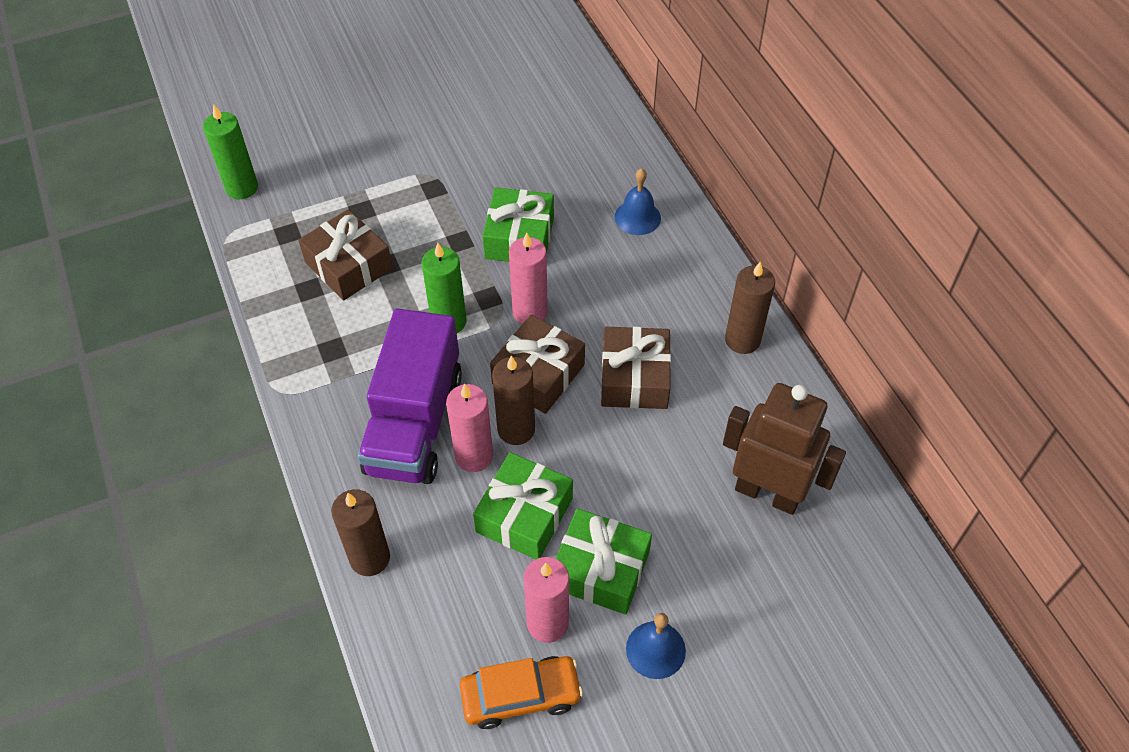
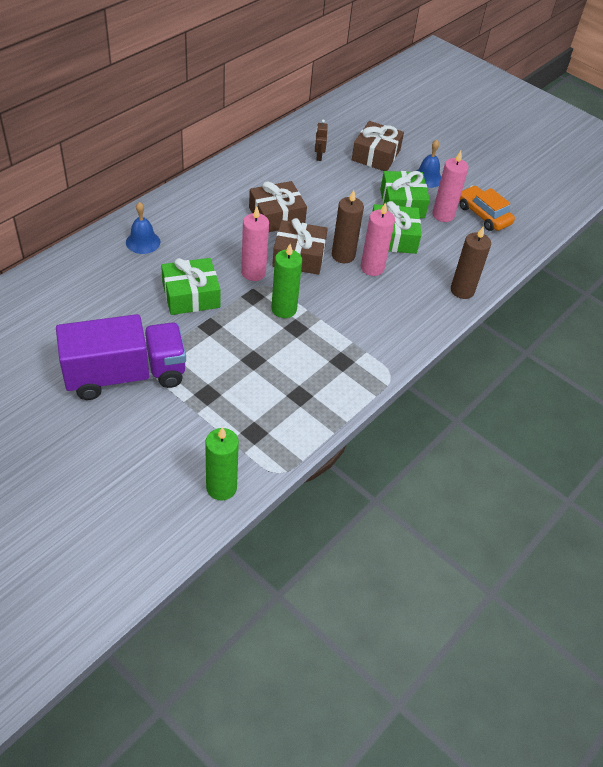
camera: 120 degrees left, 5 degrees down
brown gift [299,209,393,301] -> brown gift moved to [352,121,404,171]
purple truck [358,309,462,484] -> purple truck moved to [56,314,186,400]
brown robot [723,383,846,515] -> brown robot [315,119,328,161], size x0.40
brown candle [725,262,775,354] -> none

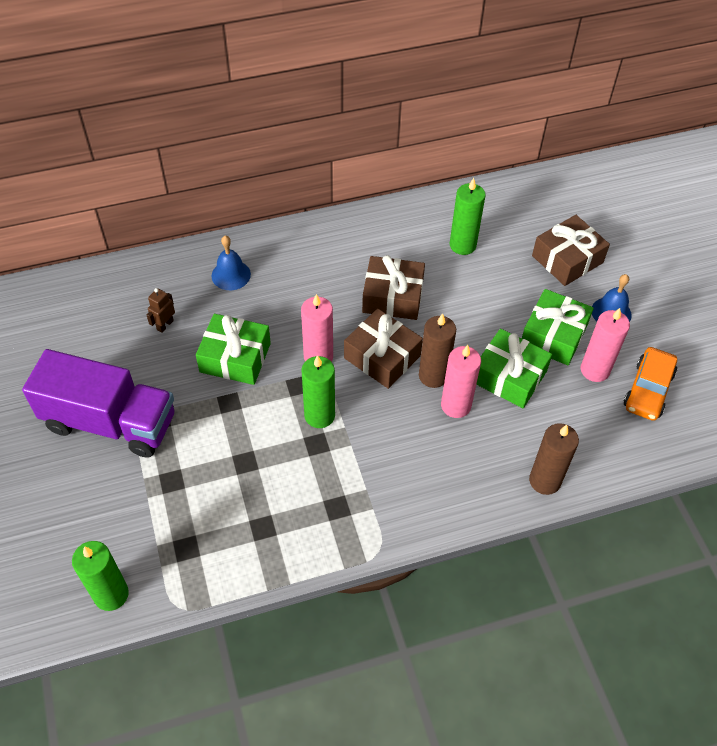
camera: 35 degrees right, 5 degrees up
brown robot [315,119,328,161] -> brown robot moved to [146,288,175,333]
orange car [459,185,515,231] -> orange car turned 150 degrees counterclockwise [624,347,677,421]
none -> green candle [450,178,486,255]

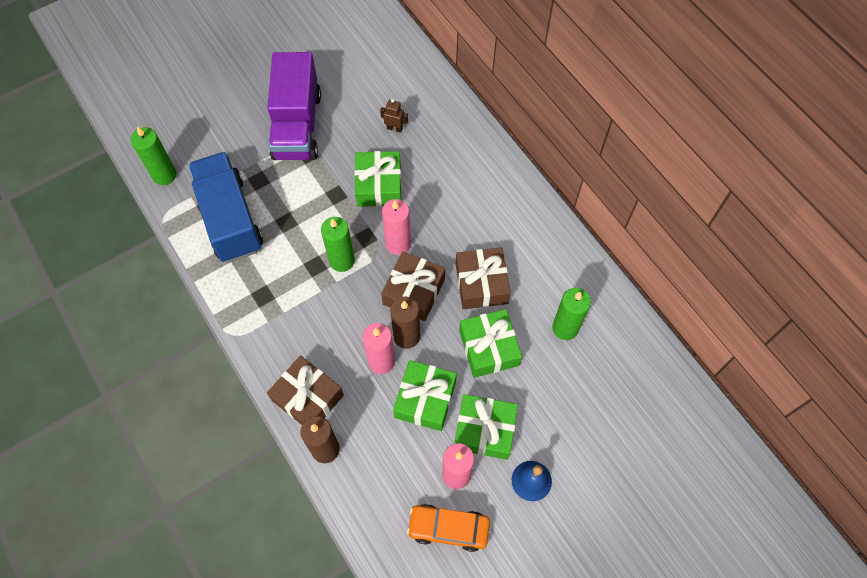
camera: 75 degrees right, 10 degrees up
blue bell [211,236,251,290] -> none
brown gift [532,215,610,286] -> brown gift moved to [267,355,344,425]
none -> blue truck [189,152,263,262]
none -> green gift [459,309,522,378]

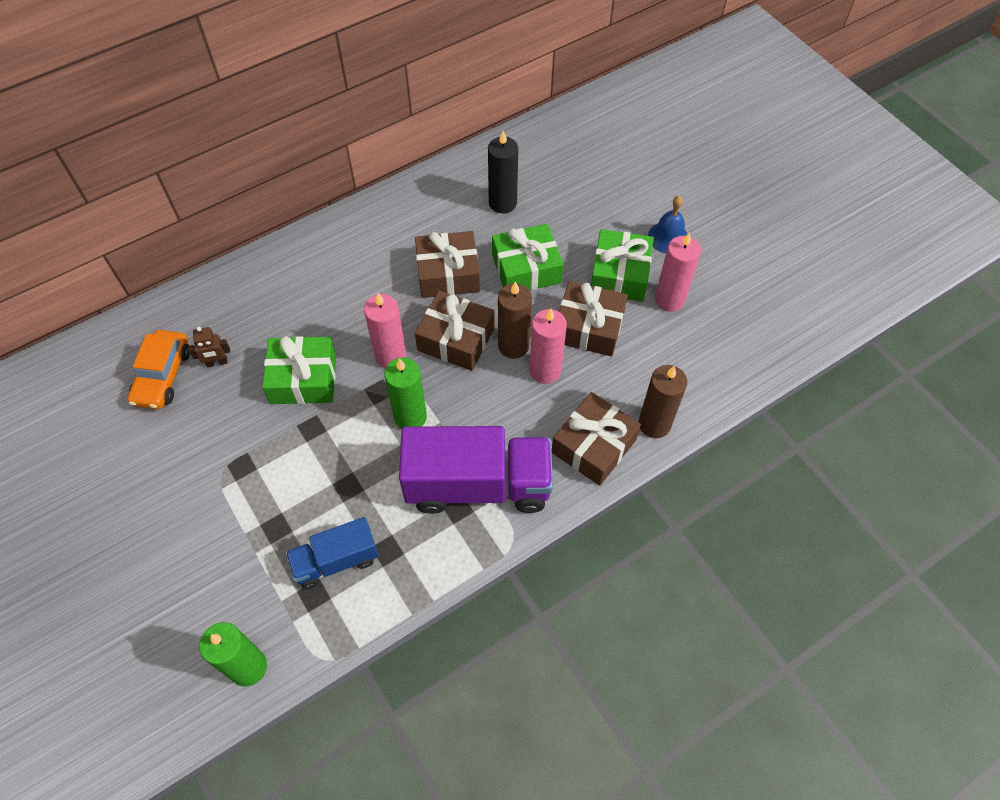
camera: 90 degrees left, 5 degrees down
blue truck [189,152,263,262] -> blue truck [286,517,379,589], size x0.56
purple truck [267,52,321,160] -> purple truck moved to [399,426,553,514]
brown robot [380,99,408,133] -> brown robot turned 120 degrees counterclockwise [188,327,230,367]
green gift [393,360,457,431] -> brown gift [559,281,628,356]
orange car [407,504,490,552] -> orange car moved to [127,330,190,409]
green candle [552,288,591,340] -> black candle [488,131,518,213]

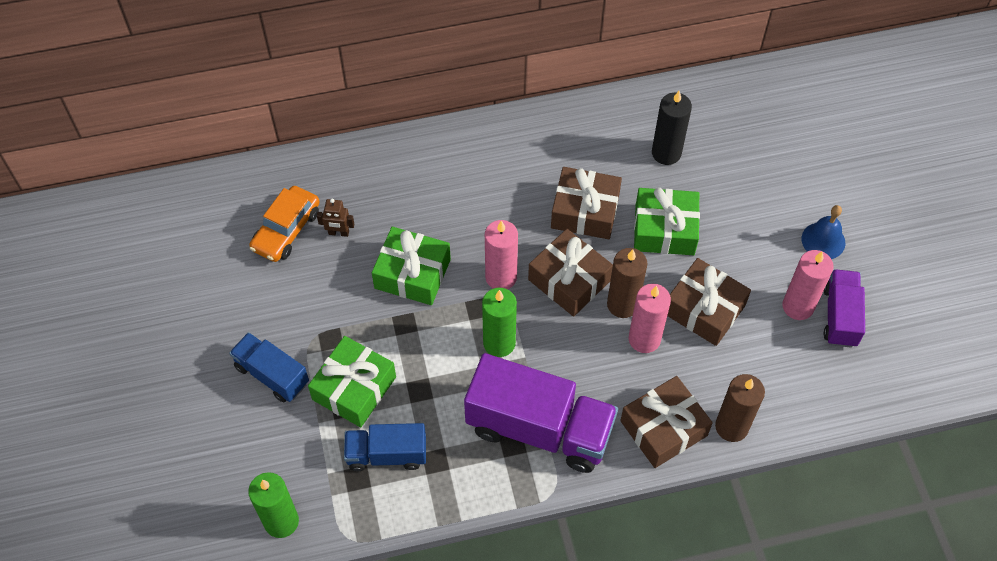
camera: 20 degrees right, 0 degrees up
green gift [591,229,654,302] -> green gift moved to [308,336,396,427]
none -> blue truck [229,332,309,402]
none -> purple truck [824,269,865,348]

